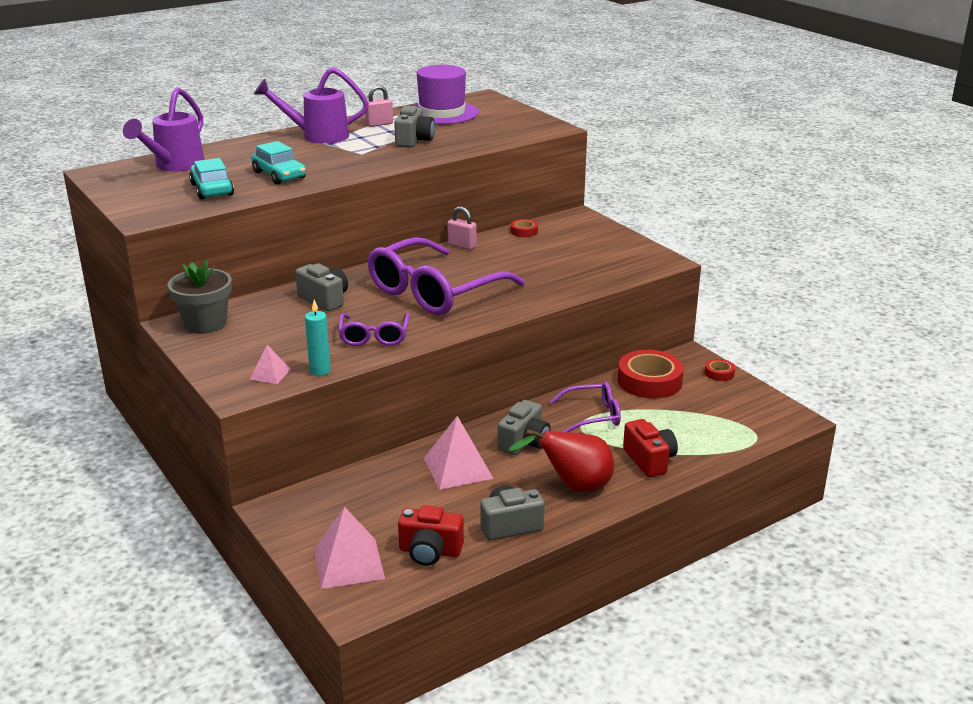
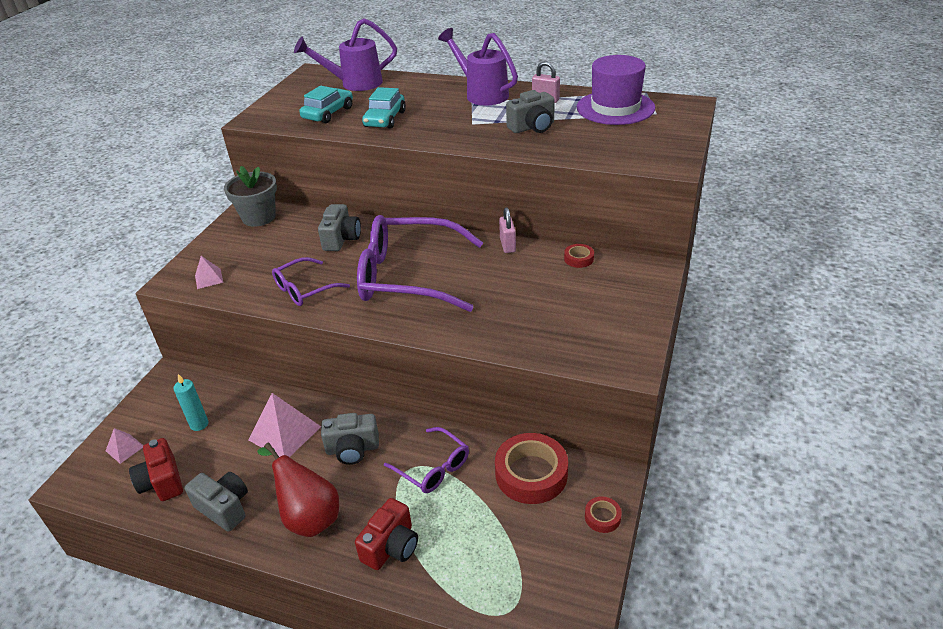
camera: 55 degrees right, 10 degrees up
turquoise candle [305,300,331,376] -> turquoise candle moved to [173,374,208,431]
pink pyramid [314,507,385,589] -> pink pyramid [106,428,144,464], size x0.53

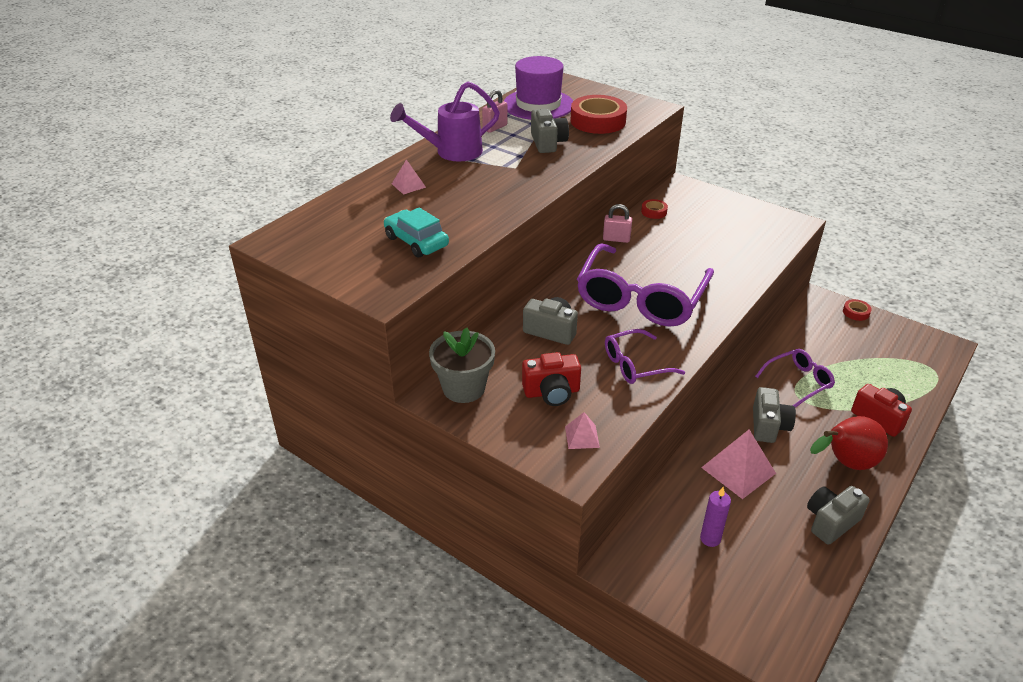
camera: 75 degrees left, 0 degrees up
pink pyramid [106,428,144,464] -> pink pyramid moved to [392,159,426,195]
red camera [129,438,183,501] -> red camera moved to [522,352,581,406]
turquoise candle [173,374,208,431] -> purple candle [700,487,731,547]
purple glasses [272,257,350,306] -> purple glasses turned 90 degrees clockwise [605,329,685,384]
purple watering can [294,18,397,91] -> none
turquoise car [362,87,406,129] -> none
red tape [495,433,568,504] -> red tape moved to [570,95,627,134]

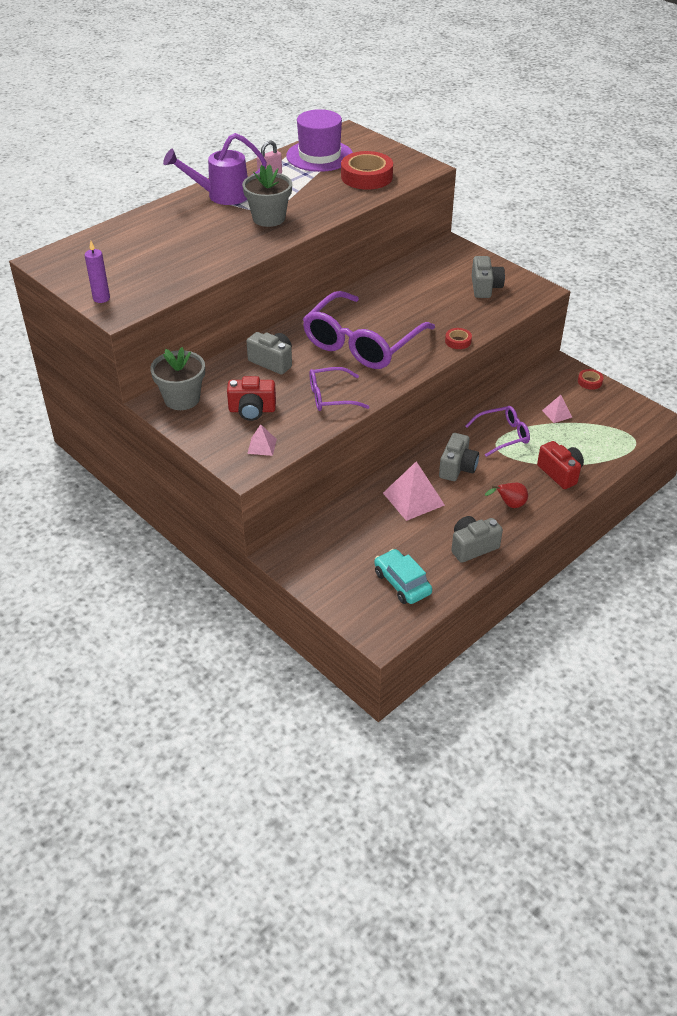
camera: 10 degrees right, 5 degrees up
turquoise car [384,207,449,258] -> turquoise car moved to [374,549,432,604]
pink pyramid [392,159,426,195] -> pink pyramid moved to [542,395,573,423]
grey camera [531,109,569,153] -> grey camera moved to [472,256,505,298]
pink padlock [603,204,632,243] -> none
red tape [641,199,668,219] -> red tape moved to [445,328,472,349]
purple candle [700,487,731,547] -> purple candle moved to [85,241,110,303]
red pear [810,416,888,470] -> red pear [485,483,528,508], size x0.56
none -> grey flower pot [242,164,292,227]

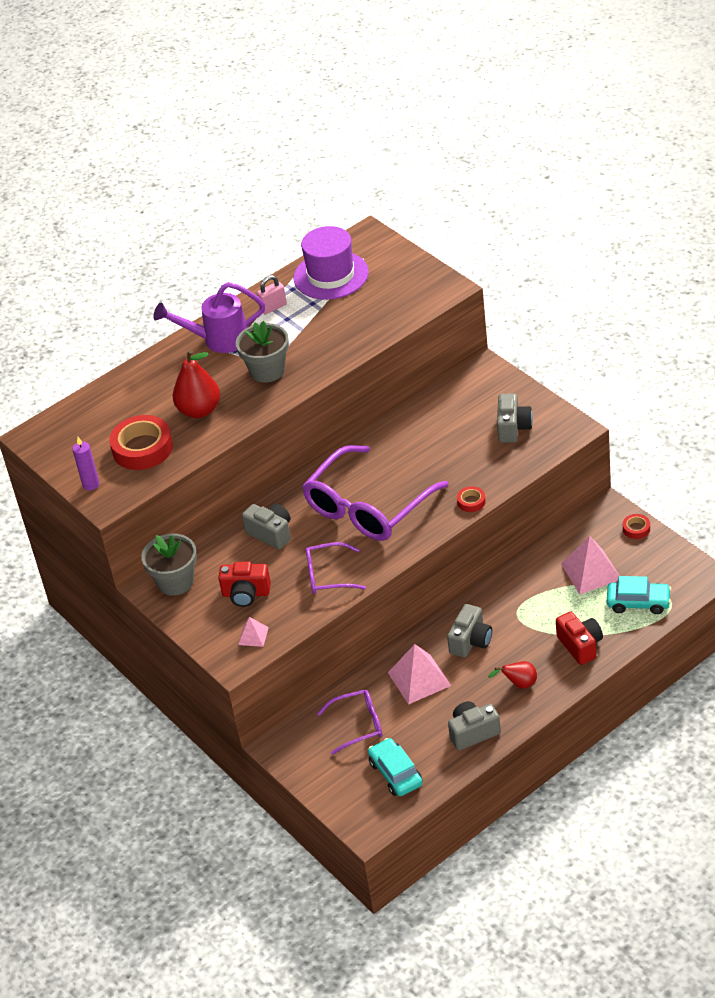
camera: 10 degrees right, 0 degrees up
red tape [341,151,393,190] -> red tape moved to [109,415,173,470]
purple glasses [466,406,530,457] -> purple glasses moved to [317,690,382,755]
pink pyramid [542,395,573,423] -> pink pyramid [561,536,619,594], size x1.89
none -> red pear [173,350,220,418]
none -> turquoise car [607,576,671,614]

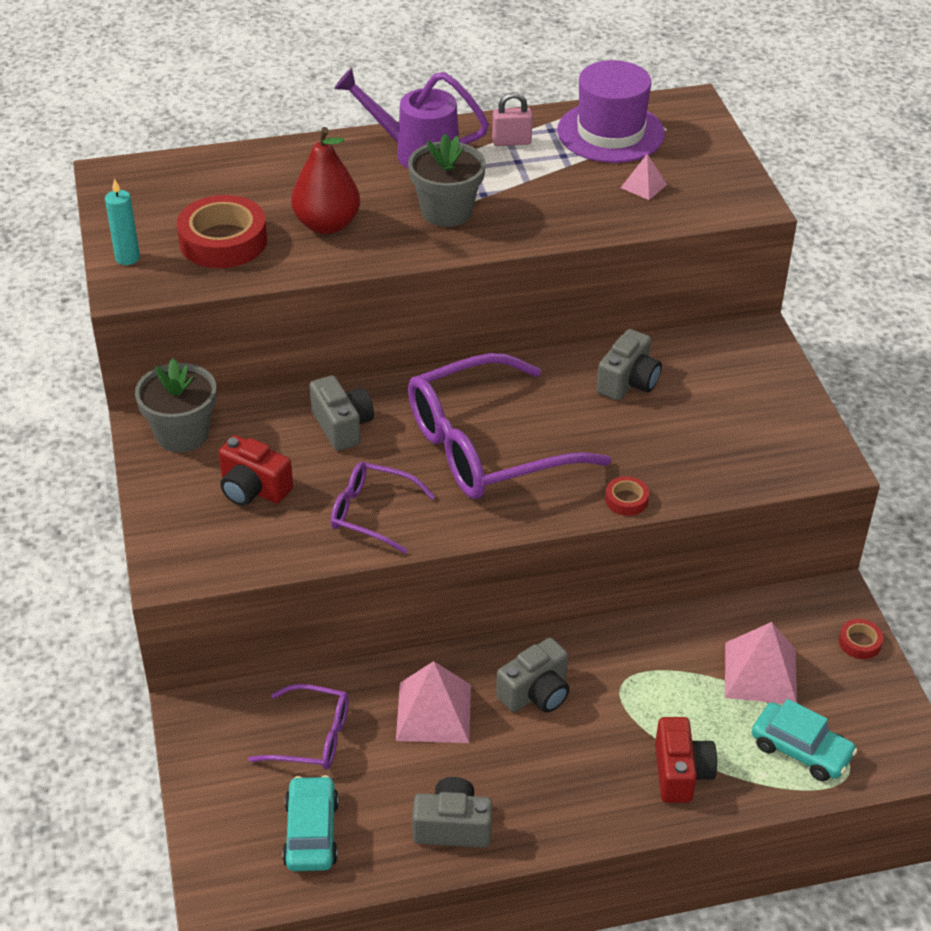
camera: 20 degrees right, 0 degrees up
purple candle [72,437,100,490] -> turquoise candle [105,178,140,265]
pink pyramid [238,617,269,647] -> pink pyramid moved to [621,154,667,200]
red pear [488,661,537,689] -> none
grey camera [497,393,533,443] -> grey camera moved to [597,329,662,401]

